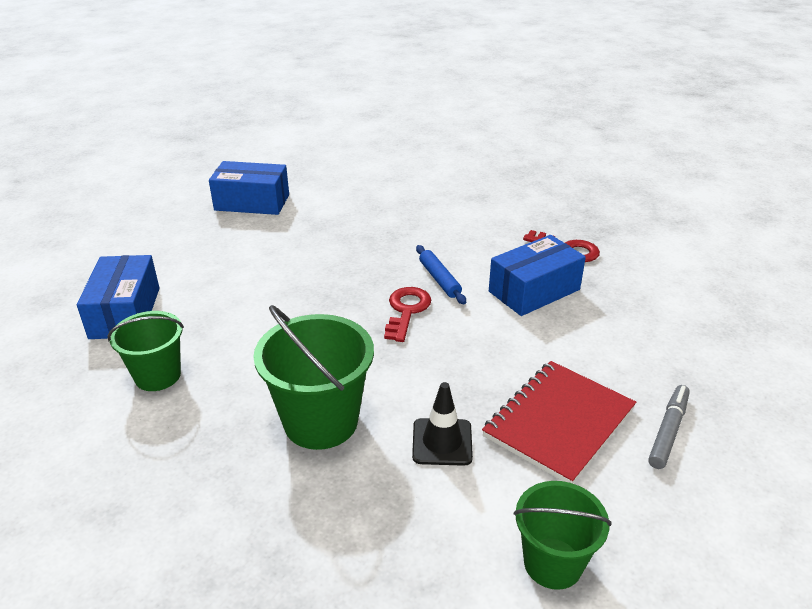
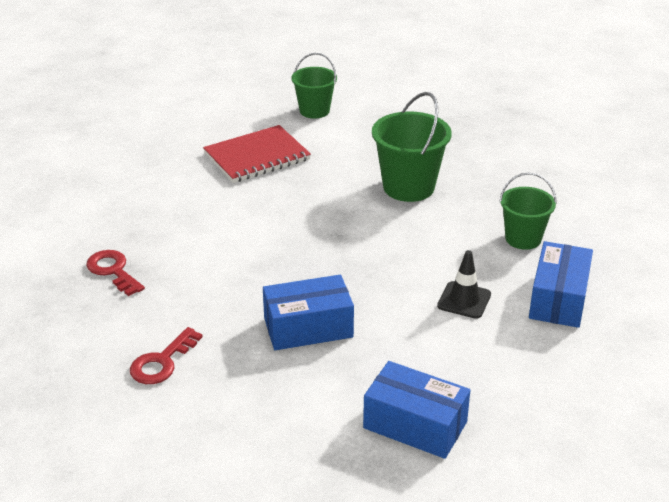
camera: 160 degrees left, 0 degrees up
red key [384,287,431,342] -> red key moved to [130,327,203,384]
black traffic cone [412,382,473,466] -> black traffic cone moved to [437,250,491,319]
blue rolling pin [416,245,466,305] -> none
blue box [489,235,586,316] -> blue box moved to [263,275,354,350]
grey marker [648,385,690,469] -> none

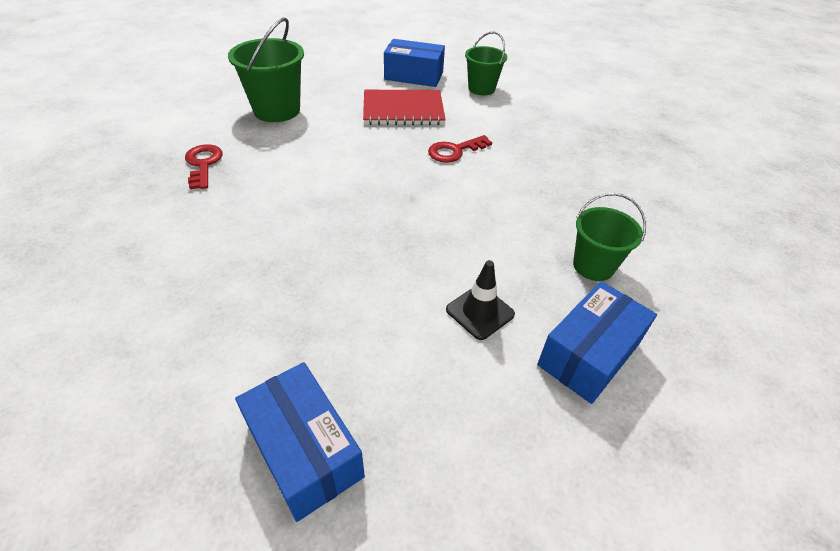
camera: 25 degrees right, 10 degrees up
red key [130,327,203,384] -> red key moved to [428,135,492,163]
blue box [263,275,354,350] -> blue box moved to [384,39,445,87]
green bucket [372,92,452,202] -> green bucket moved to [228,18,304,122]

